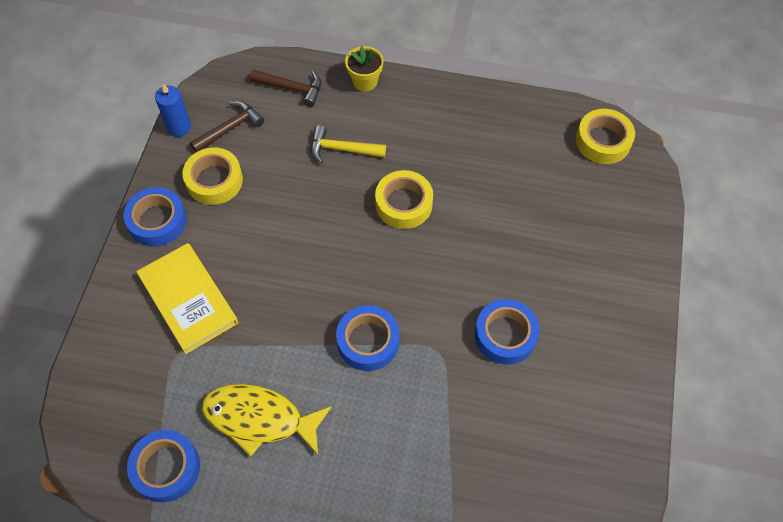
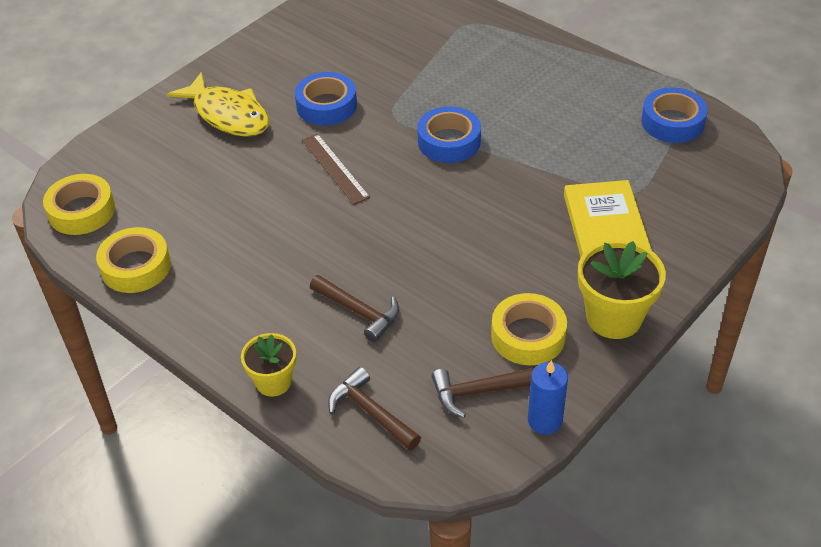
camera: 150 degrees left, 15 degrees down
blue tape [124,187,187,247] -> yellow flower pot [578,240,666,339]
yellow fish [202,384,332,456] -> yellow fish moved to [167,72,269,137]
yellow hammer [311,125,386,164] -> brown hammer [310,275,399,342]
yellow tape [375,170,433,229] -> yellow tape moved to [96,227,171,293]
none -> brown ruler [302,134,370,205]

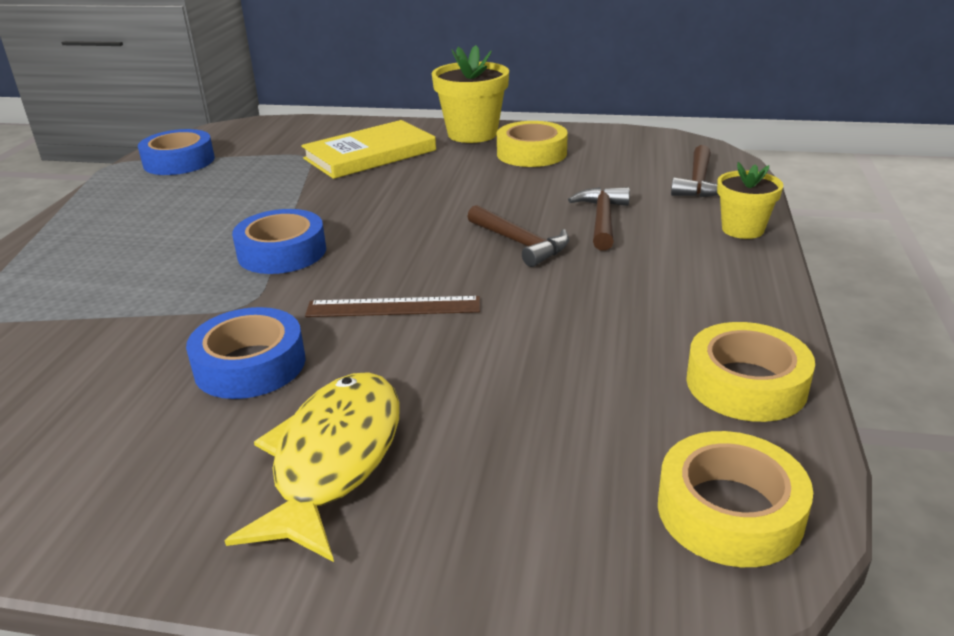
camera: 120 degrees left, 15 degrees down
brown ruler [302,134,370,205] -> brown ruler turned 60 degrees clockwise [305,296,480,317]
brown hammer [431,367,535,418] -> brown hammer moved to [467,205,569,267]
blue candle [528,360,568,434] -> none

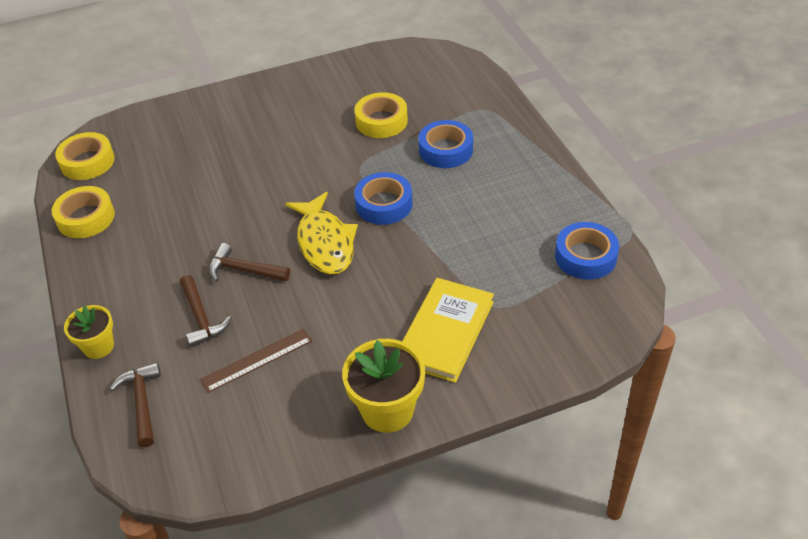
camera: 150 degrees right, 15 degrees up
blue tape [186,307,306,399] -> blue tape moved to [419,120,473,168]
yellow fish [225,372,400,562] -> yellow fish moved to [285,192,358,274]
brown ruler [305,296,480,317] -> brown ruler moved to [200,329,312,393]
yellow tape [497,121,568,167] -> yellow tape moved to [355,92,408,138]

